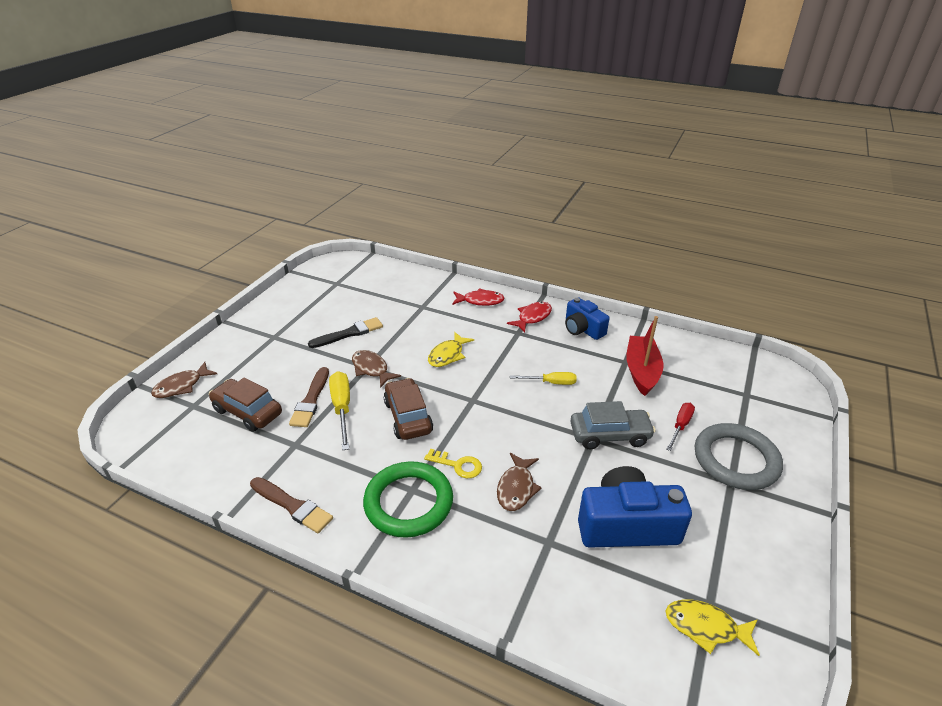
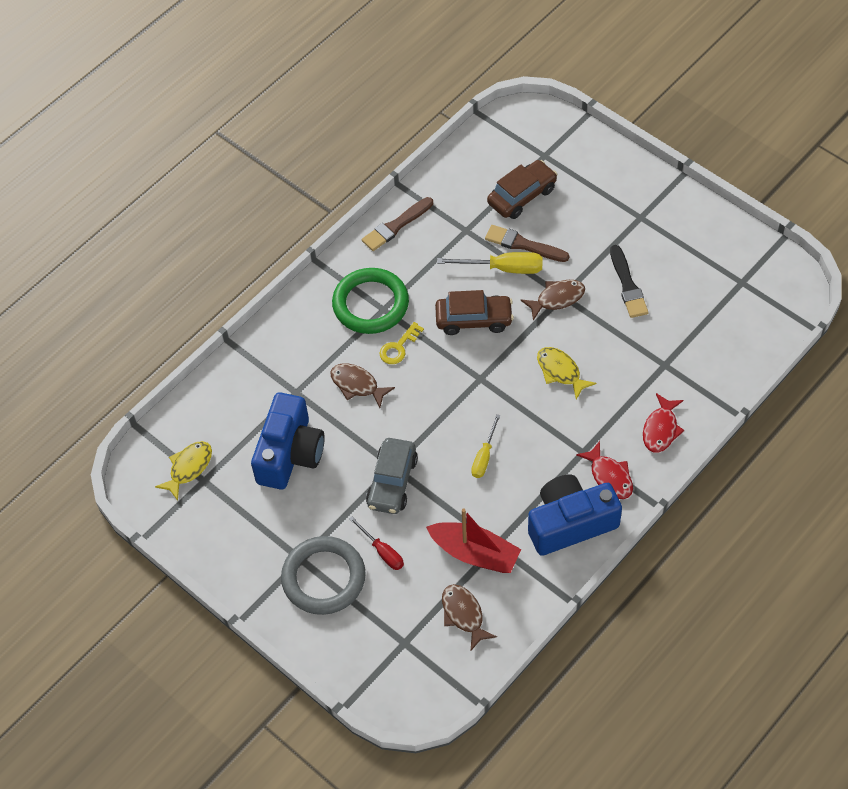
camera: 110 degrees right, 20 degrees up
brown fish [151,362,217,398] -> brown fish moved to [442,584,497,650]
blue camera [565,297,609,340] -> blue camera [528,474,622,556], size x1.57

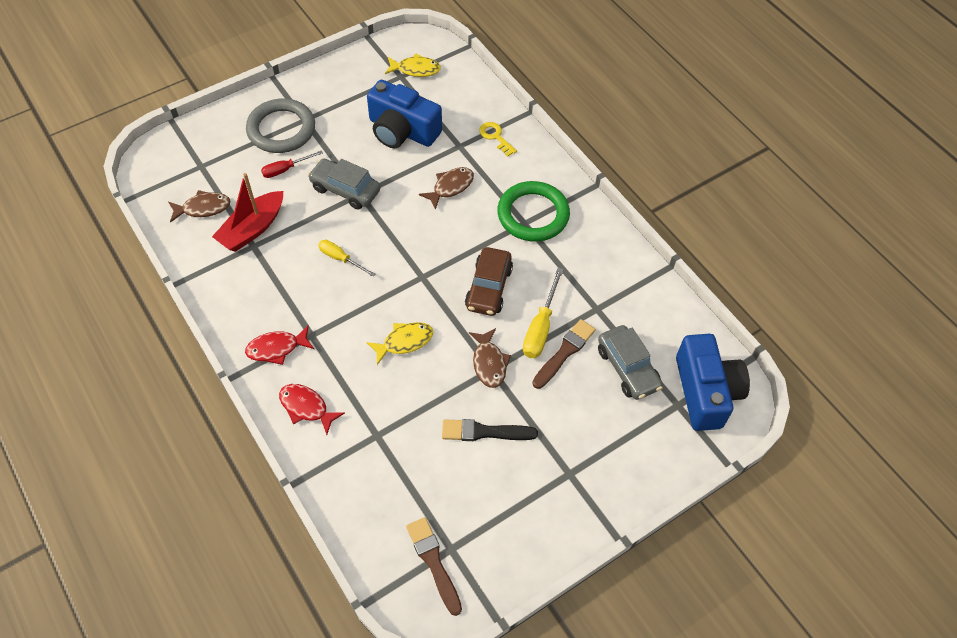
camera: 100 degrees right, 0 degrees up
yellow fish [155,441,212,501] -> yellow fish turned 45 degrees counterclockwise [385,53,441,77]
brown brush [362,197,433,251] -> brown brush moved to [406,517,462,616]
yellow key [380,322,424,364] -> yellow key moved to [479,122,517,157]
brown car [487,160,558,219] -> grey car [598,325,663,400]
blue camera [528,474,622,556] -> blue camera moved to [676,334,750,431]

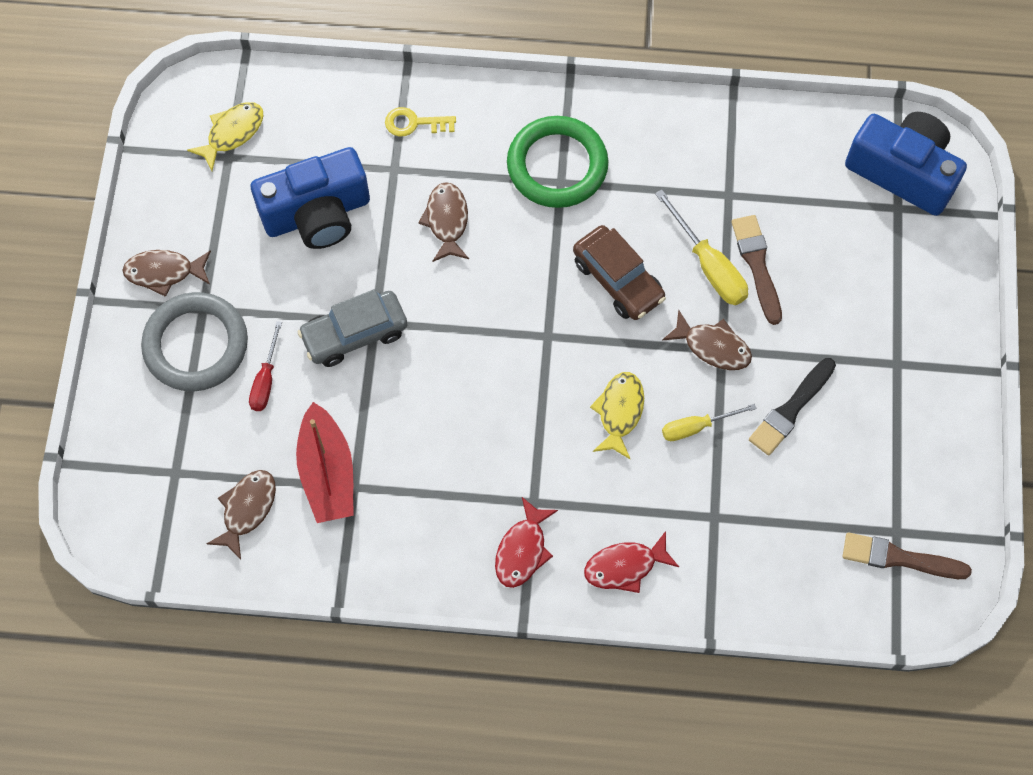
camera: 50 degrees left, 10 degrees up
yellow screwdriver [318,240,375,277] -> yellow screwdriver moved to [662,404,757,441]
grey car [598,325,663,400] -> none
none -> brown fish [123,250,211,297]

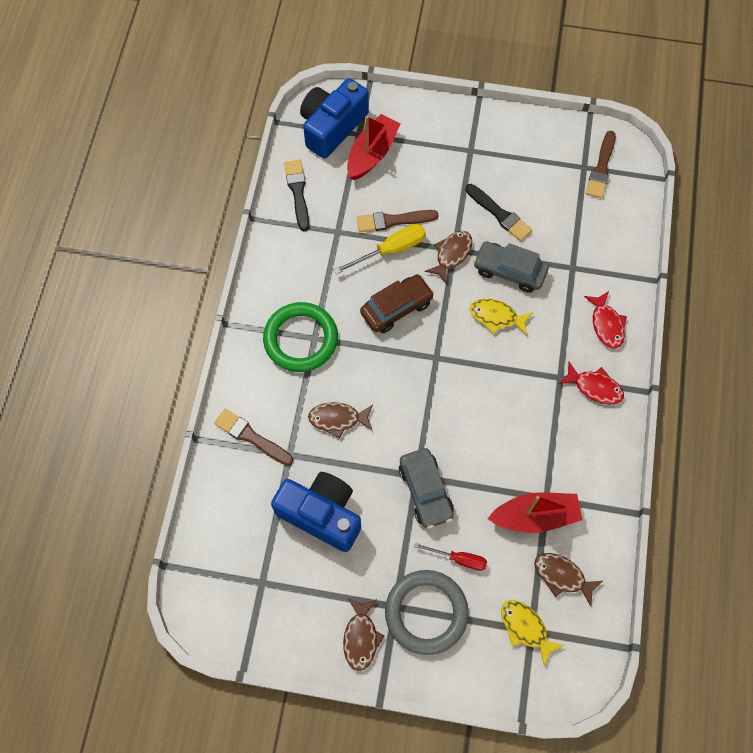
camera: 85 degrees left, 0 degrees up
yellow fish [187,102,263,171] -> yellow fish moved to [501,600,565,666]
blue camera [251,147,370,249] -> blue camera turned 45 degrees counterclockwise [271,472,361,552]
yellow key [385,107,456,137] -> brown brush [214,409,293,466]
yellow screwdriver [662,404,757,441] -> grey car [473,241,549,293]
none -> black brush [284,160,309,231]
none -> red boat [347,114,401,180]

